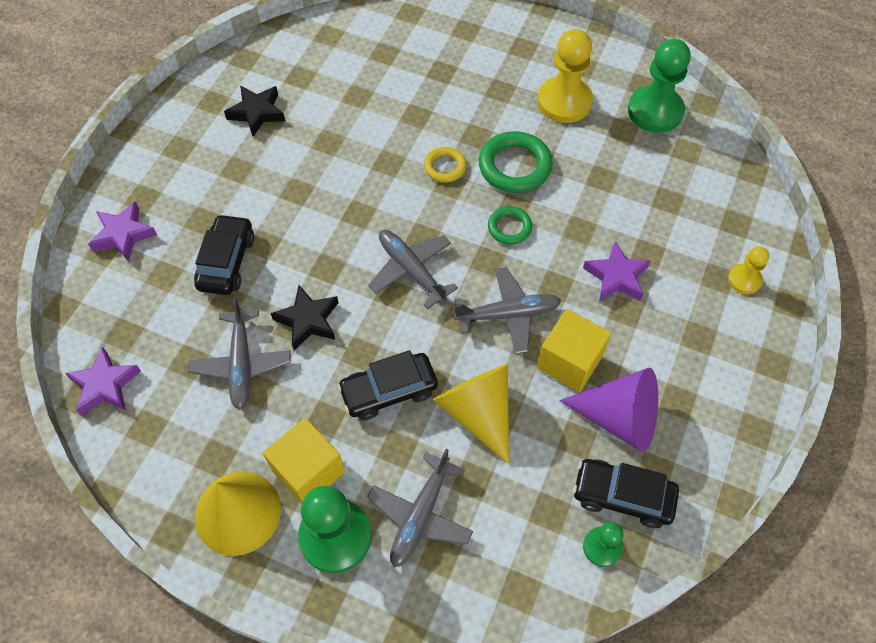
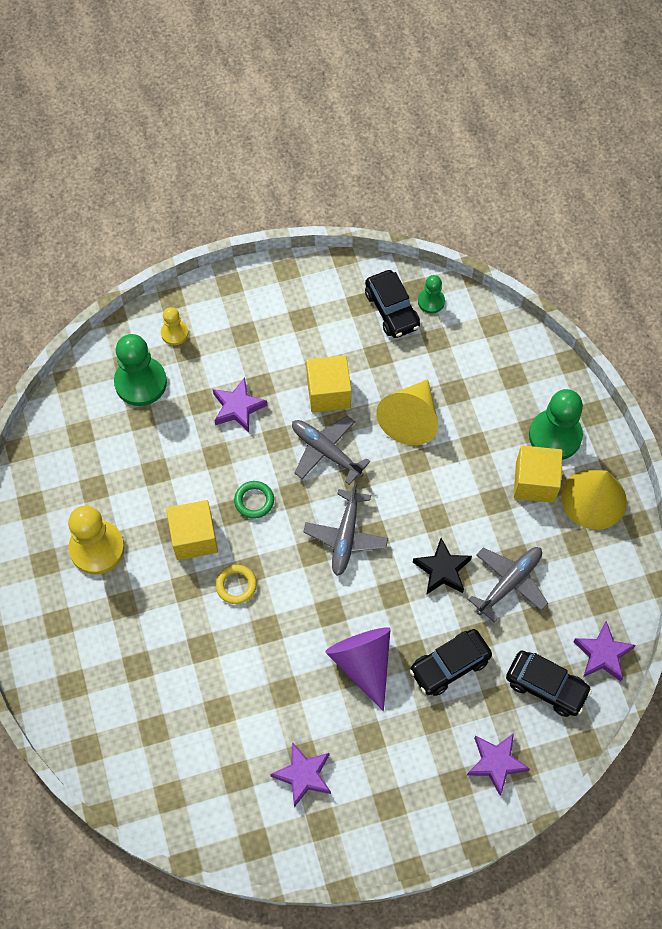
camera: 130 degrees left, 5 degrees up
black star [224,85,285,137] -> purple star [270,742,331,807]
black car [337,350,438,421] -> black car moved to [506,650,592,717]
grey plane [367,448,473,568] -> none
green ring [479,131,553,193] -> yellow cube [166,500,218,560]
purple cone [560,368,658,452] -> purple cone moved to [325,627,391,711]
green pawn [628,39,691,133] -> green pawn moved to [114,334,167,406]

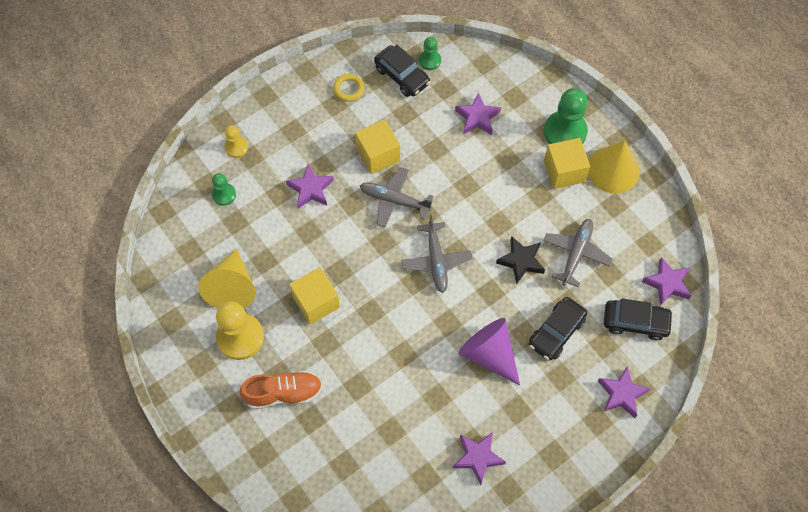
camera: 20 degrees left, 0 degrees up
green pawn [114,334,167,406] -> green pawn [212,173,236,206], size x0.53
yellow ring [216,565,257,604] -> yellow ring moved to [333,74,365,102]
green ring [234,481,274,519] -> none
yellow cone [376,379,438,445] -> yellow cone moved to [198,249,256,308]
none -> orange shoe [240,371,322,410]
none -> purple star [455,92,501,135]

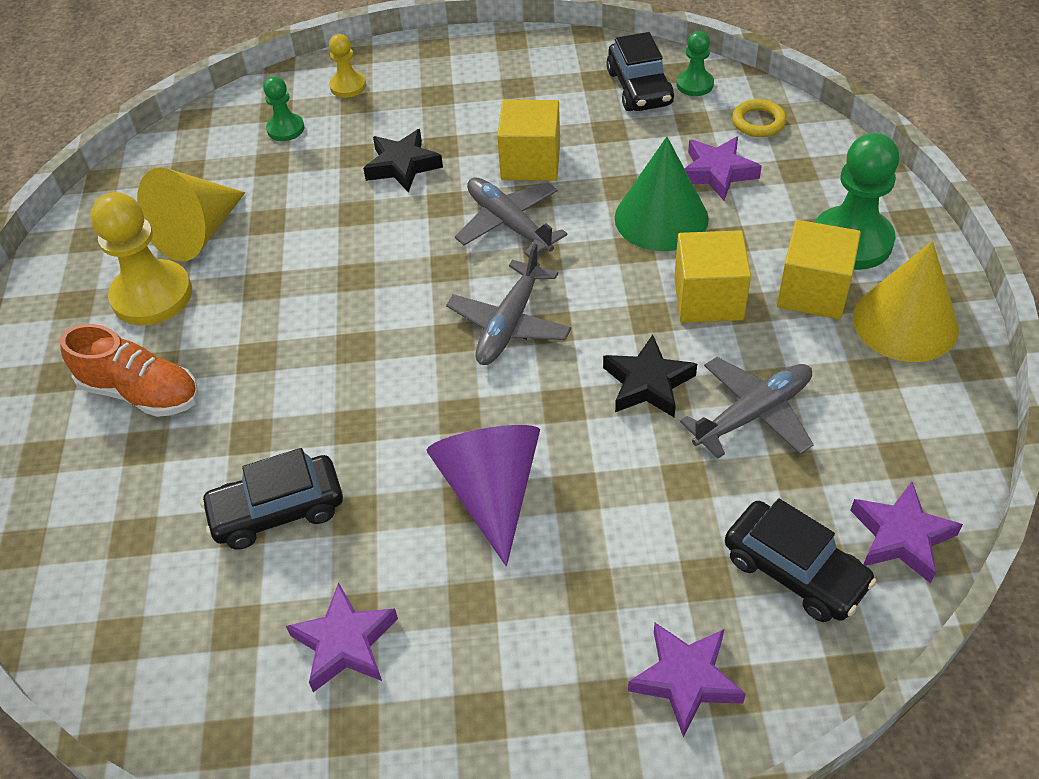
camera: 35 degrees right, 15 degrees down
purple star [286,164,334,209] -> black star [363,129,443,193]
yellow cube [289,267,340,324] -> yellow cube moved to [674,230,751,322]
yellow ring [333,74,365,102] -> yellow ring moved to [732,99,786,137]
black car [529,297,587,361] -> black car moved to [200,448,343,549]
none -> green cone [615,137,709,251]

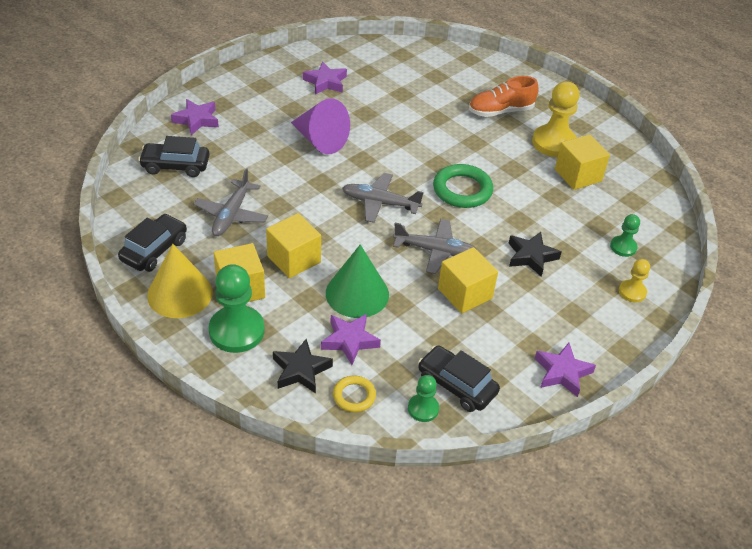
camera: 135 degrees right, 5 degrees down
yellow cone [137,168,245,262] -> yellow cube [555,134,610,190]
black car [200,448,343,549] -> black car moved to [118,214,187,272]
grey plane [446,243,571,365] -> grey plane turned 60 degrees counterclockwise [342,173,424,223]
black star [603,335,697,417] -> black star moved to [273,339,333,394]
purple star [850,482,963,583] -> purple star moved to [535,343,596,397]
none -> green ring [433,164,493,208]

